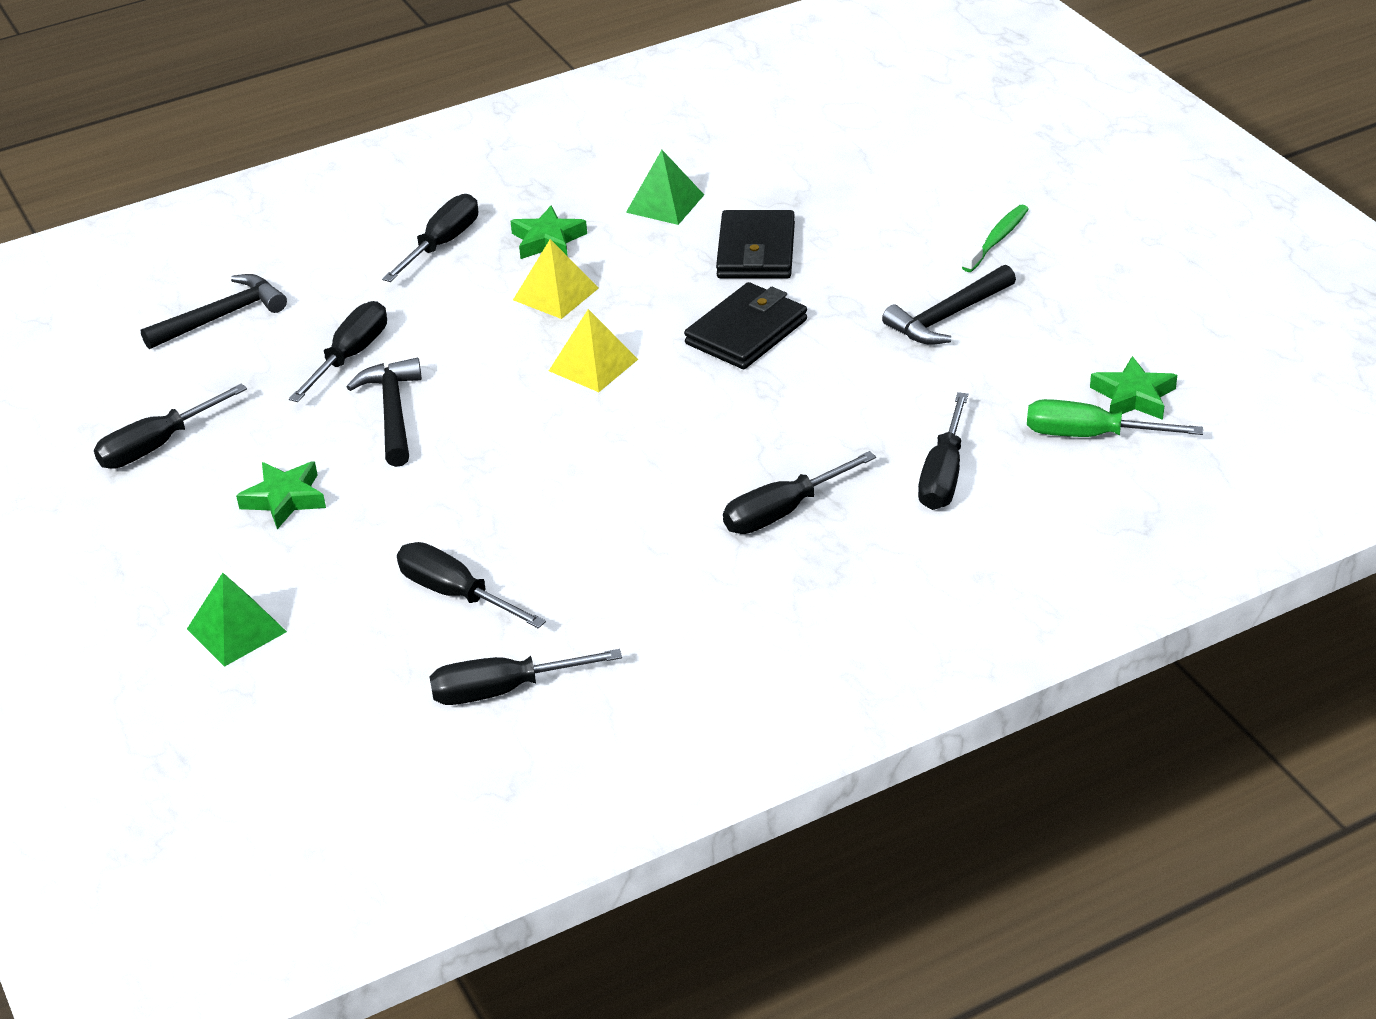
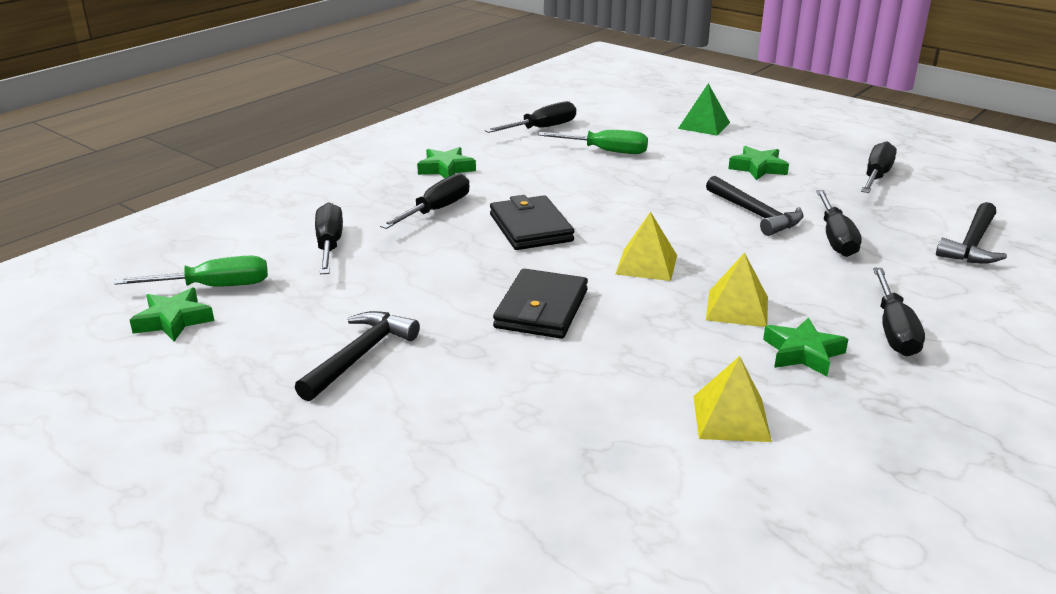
camera: 155 degrees right, 10 degrees down
black screwdriver [397,542,546,629] -> green screwdriver [538,130,648,154]
green pyramid [626,150,704,225] -> yellow pyramid [693,356,772,442]
black wallet [716,210,795,279] -> black wallet moved to [490,195,574,250]
green toothbrush [962,205,1029,272] -> none
none -> green star [417,147,476,178]

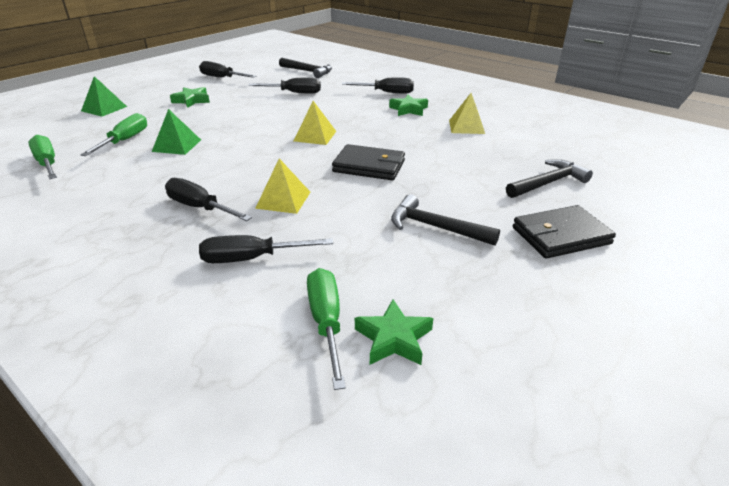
camera: 90 degrees left, 5 degrees up
green star [417,147,476,178] -> none
black screwdriver [485,101,576,133] -> green screwdriver [28,135,57,179]
black wallet [490,195,574,250] -> black wallet moved to [513,205,616,259]
black hammer [706,176,804,236] -> black hammer moved to [506,159,593,198]
yellow pyramid [706,252,768,327] -> yellow pyramid moved to [255,158,310,214]
none -> green pyramid [152,109,201,155]

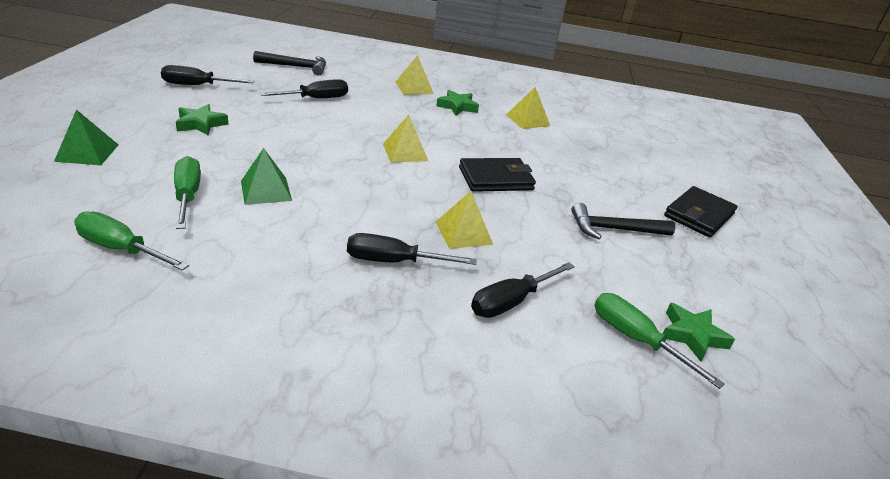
camera: 35 degrees left, 0 degrees up
black screwdriver [342,77,414,94] -> yellow pyramid [395,55,434,95]
black hammer [506,159,593,198] -> none

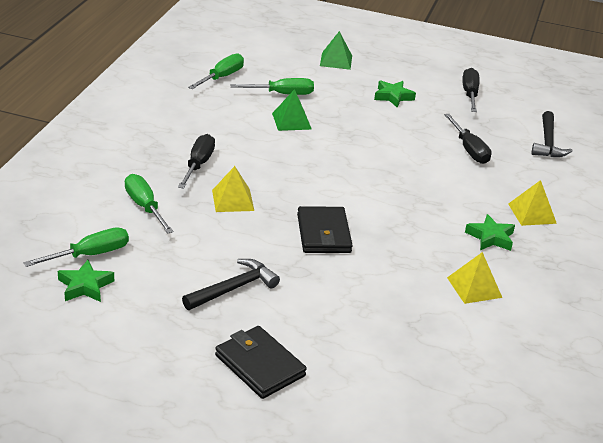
camera: 100 degrees right, 0 degrees up
yellow pyramid [383,115,428,162] -> none
black screwdriver [471,262,575,318] -> green screwdriver [125,174,174,234]
black hammer [571,203,675,239] -> black hammer turned 45 degrees clockwise [182,259,280,310]

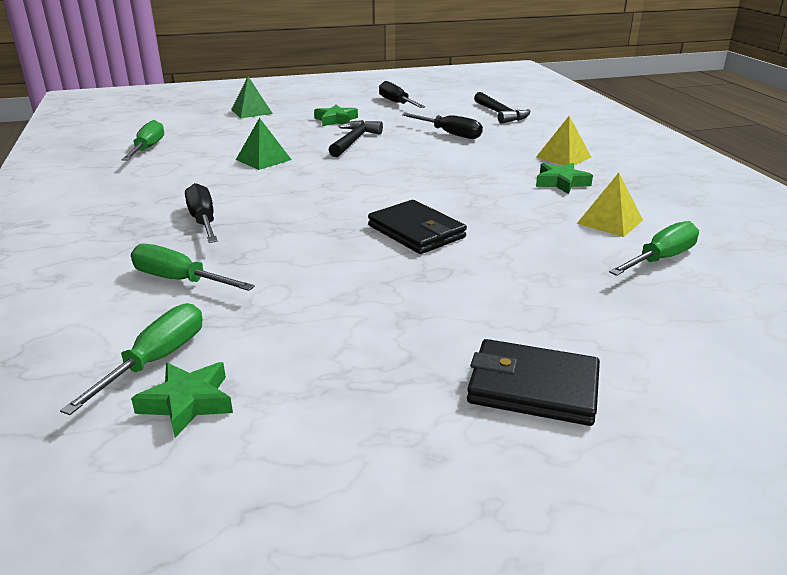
camera: 30 degrees left, 5 degrees down
black hammer [182,259,280,310] -> black hammer moved to [329,120,383,157]
yellow pyramid [212,166,254,212] -> none
green screwdriver [230,78,314,95] -> green screwdriver moved to [609,221,699,276]

